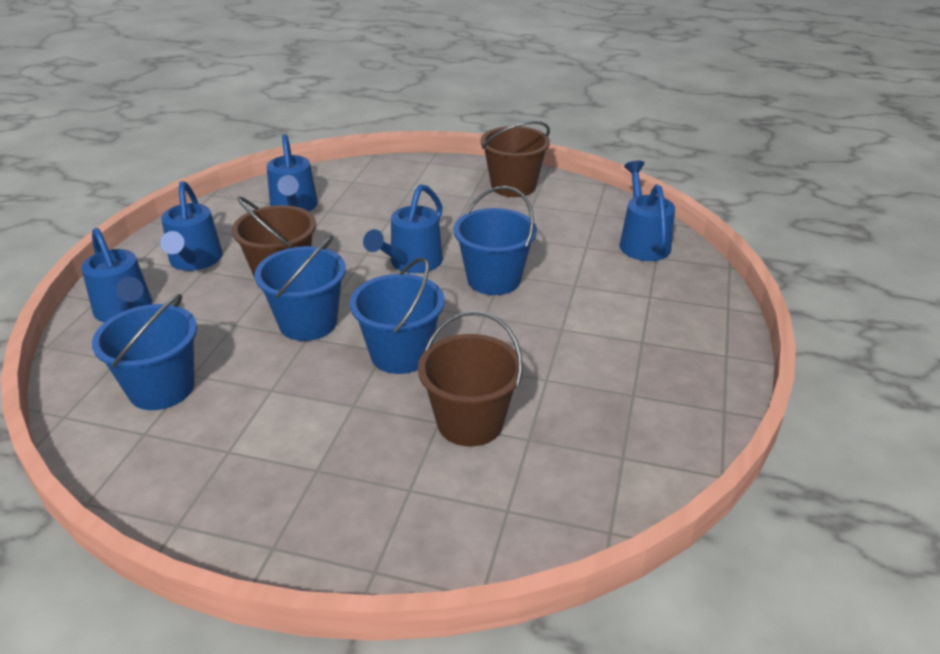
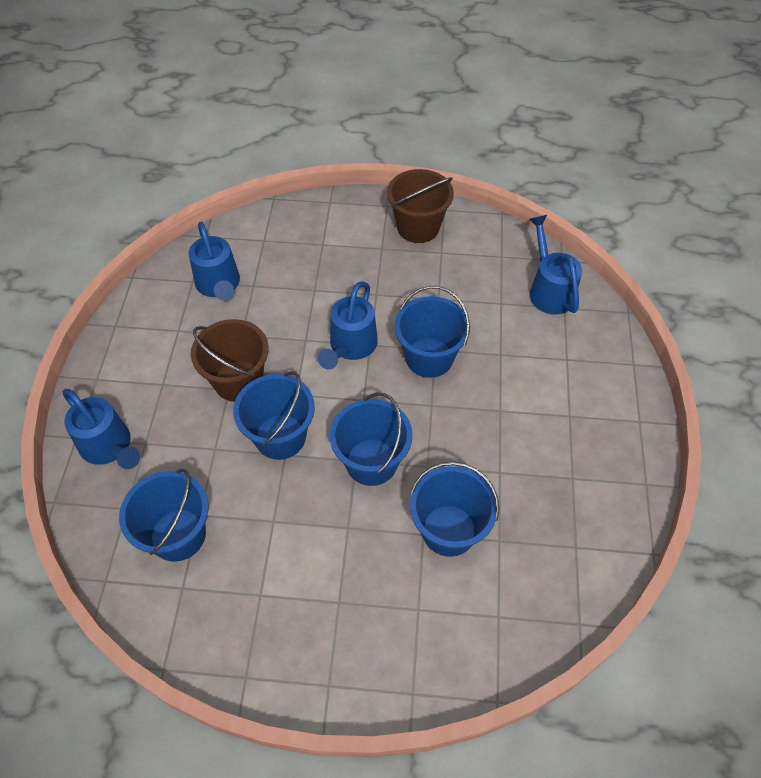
camera: 10 degrees left, 20 degrees up
blue watering can [160,181,223,271] -> none
brown bucket [418,311,523,446] -> blue bucket [410,461,499,557]

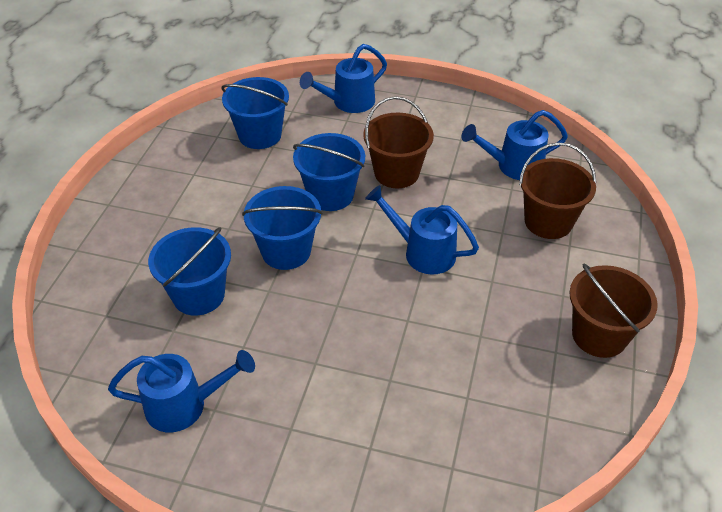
camera: 100 degrees right, 10 degrees down
blue bucket [394,286,470,378] -> none
blue watering can [529,215,582,315] -> blue watering can moved to [108,350,255,432]
none -> brown bucket [519,142,596,239]

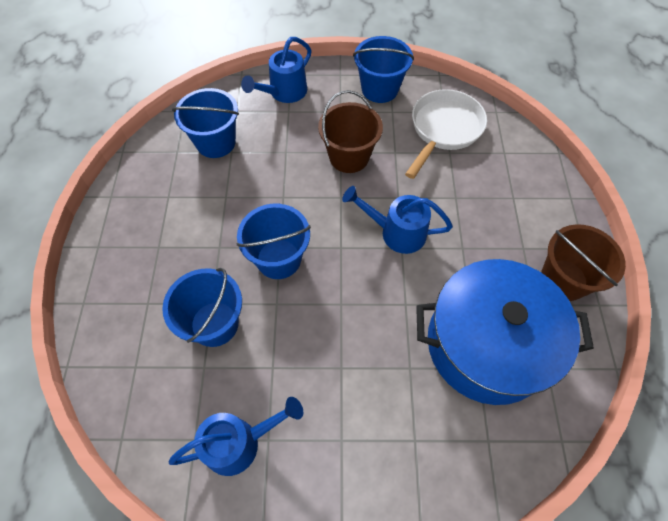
camera: 15 degrees left, 15 degrees up
blue bucket [293,133,365,211] -> blue bucket moved to [353,36,414,103]
blue watering can [461,110,568,180] -> white pan [405,89,487,179]
brown bucket [519,142,596,239] -> none
none -> blue pot [416,259,594,405]

